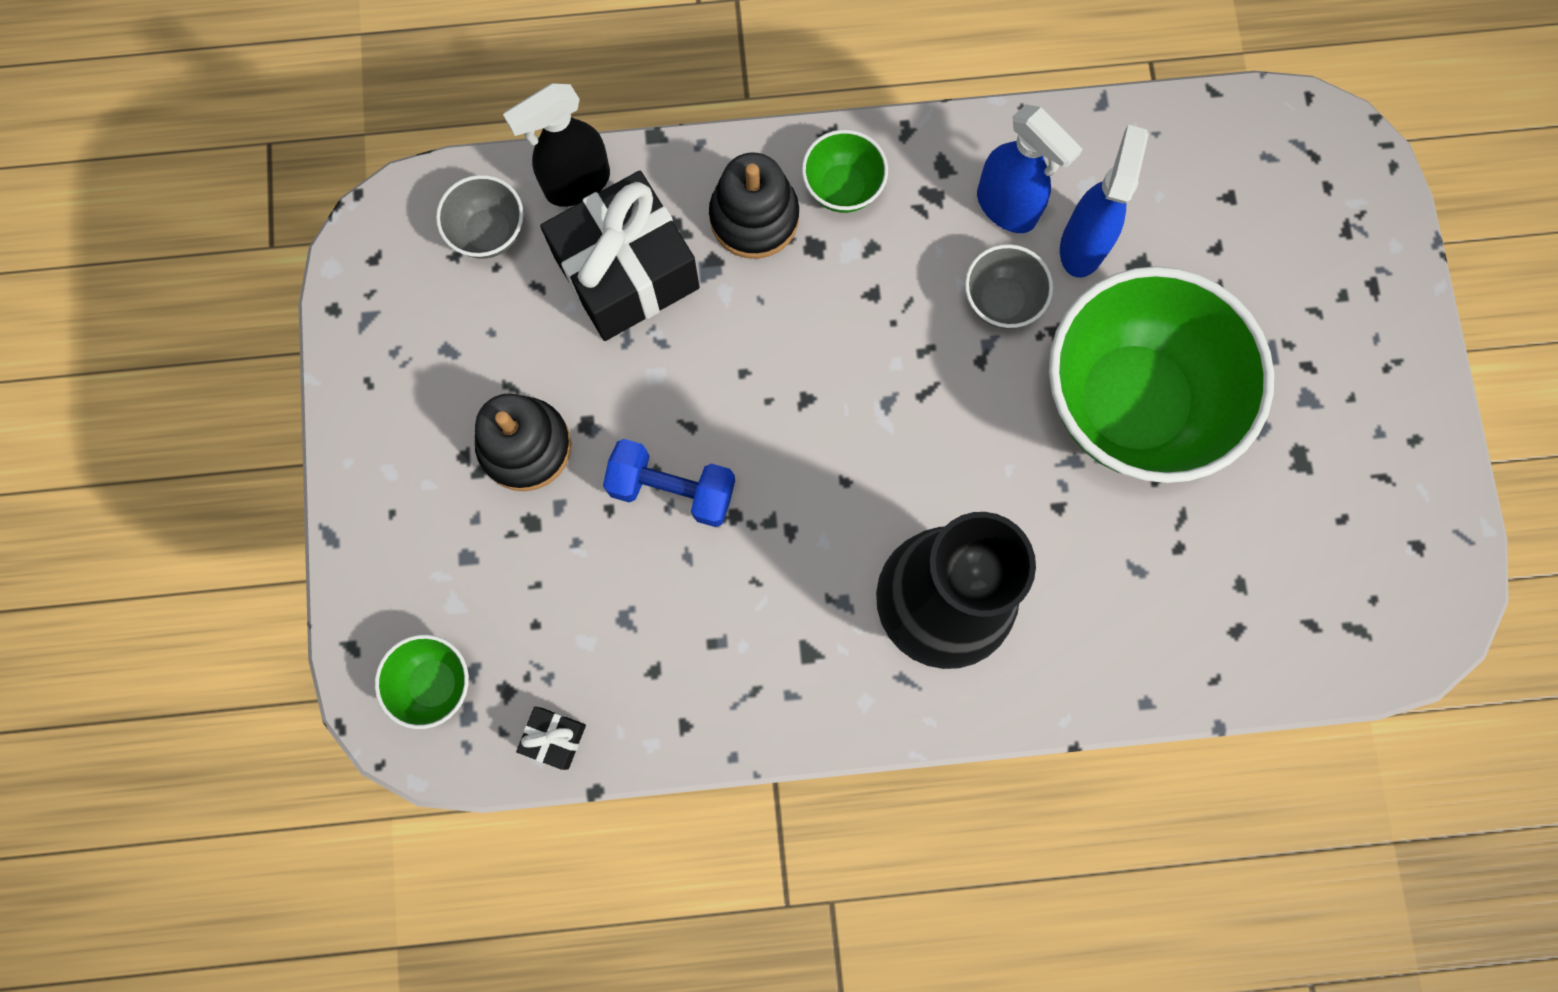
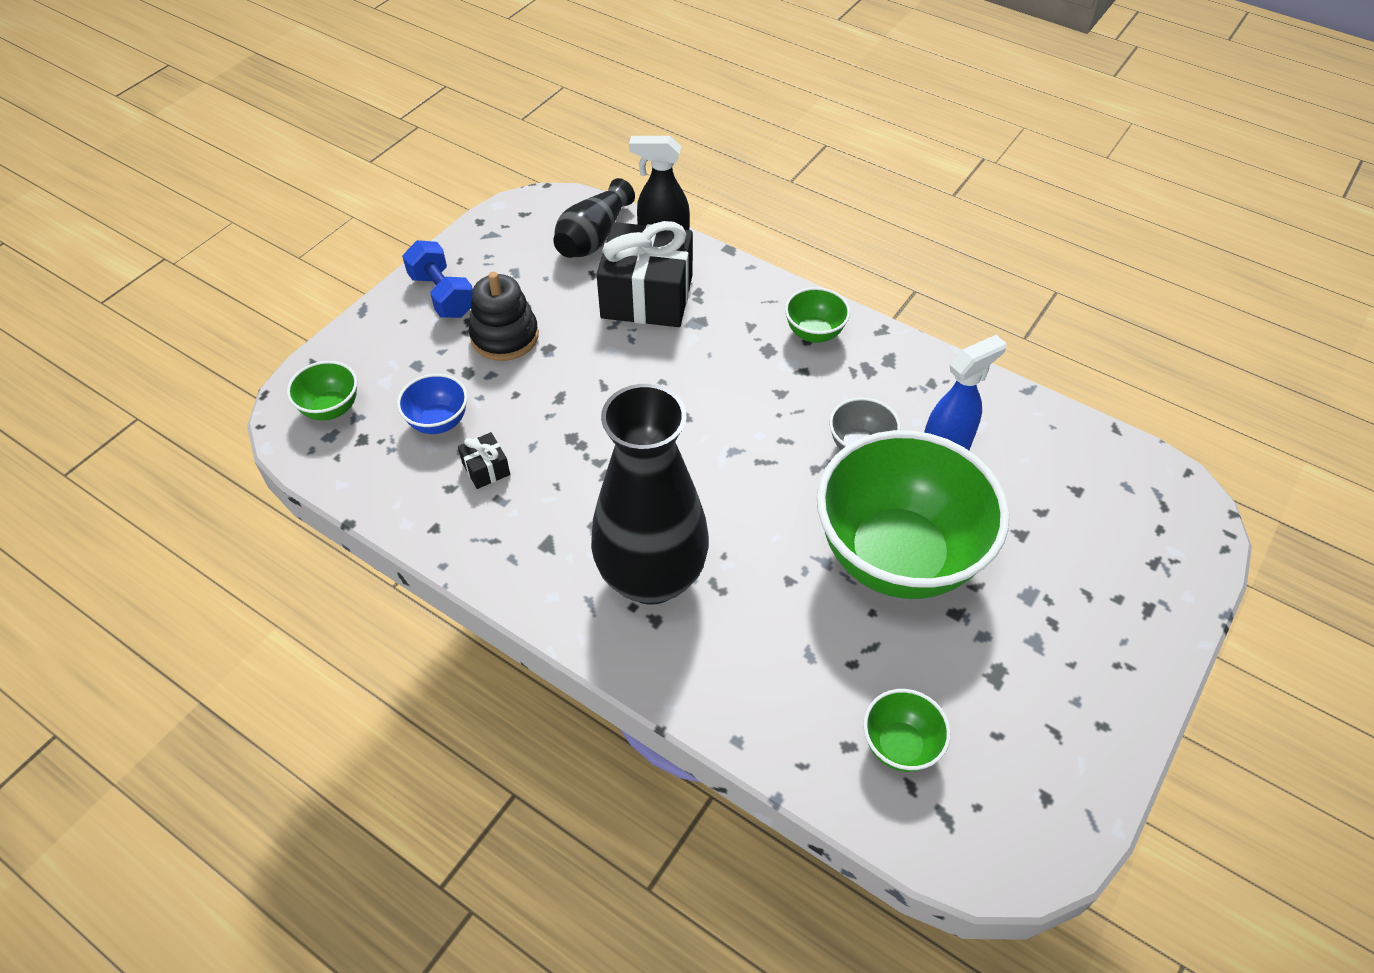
camera: 40 degrees right, 25 degrees down
grey bowl [436,175,523,259] -> black vase [553,178,635,258]
black gift [516,707,586,770] -> black gift moved to [458,432,510,489]
blue dumbbell [603,439,735,527] -> blue dumbbell moved to [402,240,473,318]
black stacking toy [709,153,799,259] -> none
blue spray bottle [977,104,1082,233] -> none
none -> blue bowl [397,374,468,434]
none -> green bowl [863,689,951,772]

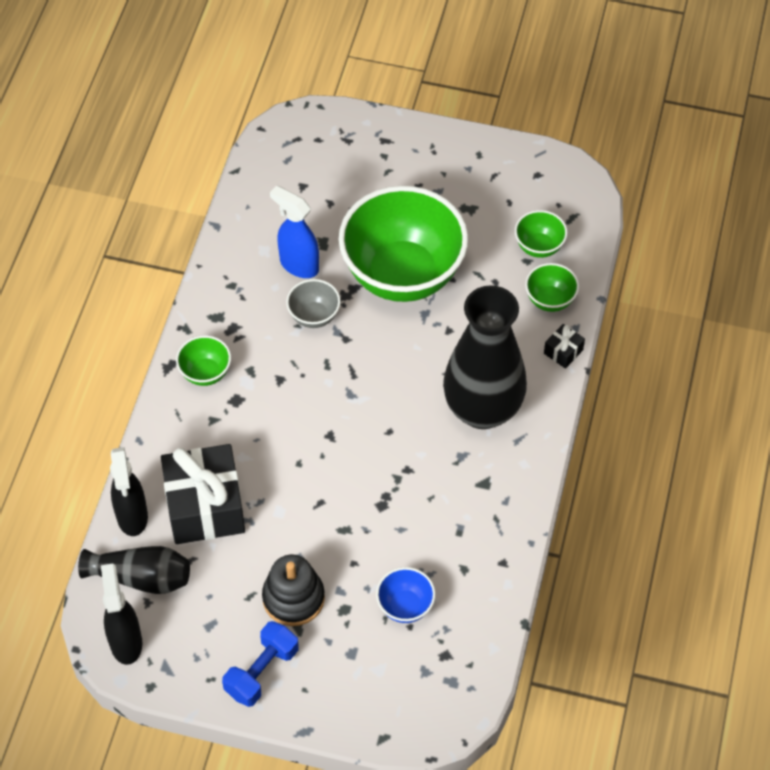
camera: 110 degrees left, 5 degrees up
green bowl [287,361,357,420] -> green bowl moved to [525,263,579,312]
black gift [458,432,510,489] -> black gift moved to [544,324,585,369]
none -> black spray bottle [101,563,142,665]

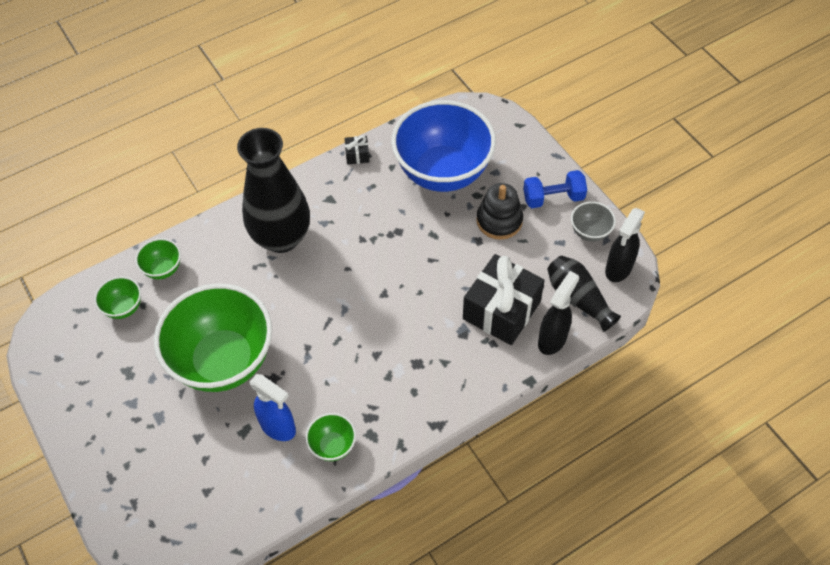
camera: 135 degrees left, 0 degrees up
green bowl [176,335,231,386] -> green bowl moved to [305,413,356,461]
blue spray bottle [270,186,319,278] -> blue spray bottle turned 45 degrees counterclockwise [250,374,296,441]
grey bowl [286,279,341,328] -> grey bowl moved to [571,201,616,242]
blue bowl [376,567,435,623] -> blue bowl [391,100,496,192], size x2.39
black gift [544,324,585,369] -> black gift moved to [344,136,369,165]

